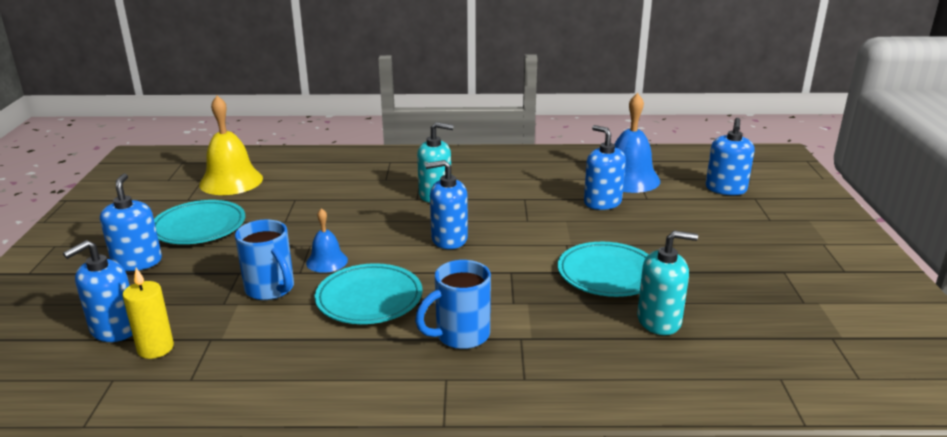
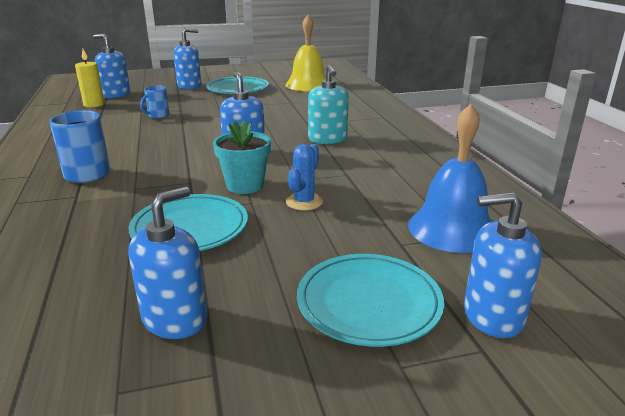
camera: 75 degrees right, 0 degrees up
blue mug [235,219,294,300] -> blue mug [140,85,169,118], size x0.61
blue bell [306,208,348,273] -> none
turquoise plate [315,263,422,324] -> turquoise plate moved to [297,254,444,347]
blue soap dispenser [584,125,626,210] -> blue soap dispenser moved to [128,187,207,339]
turquoise soap dispenser [637,231,698,335] -> none
none -> turquoise flower pot [213,120,271,194]
none -> blue cactus [286,144,323,210]

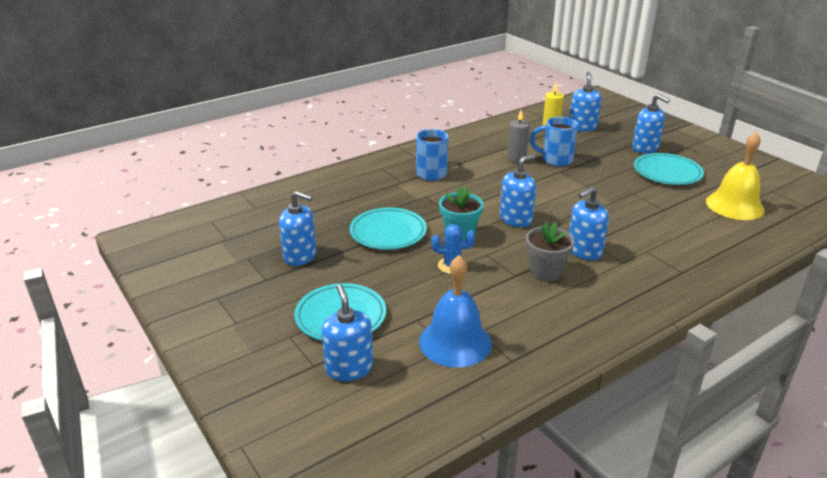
camera: 70 degrees right, 5 degrees up
blue mug [140,85,169,118] -> blue mug [530,117,578,167], size x1.64
turquoise soap dispenser [308,64,349,144] -> blue soap dispenser [569,187,609,260]
none -> grey candle [507,111,530,163]
none -> grey flower pot [526,222,574,282]

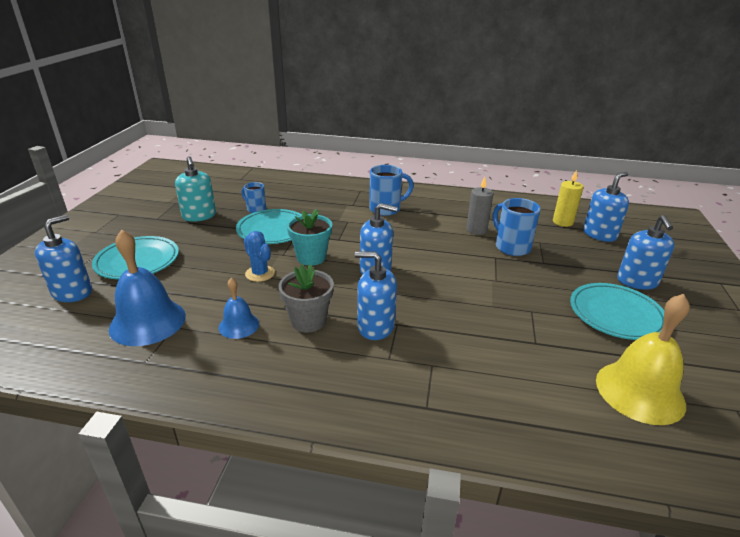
camera: 45 degrees right, 0 degrees up
blue soap dispenser [279,191,316,266] -> turquoise soap dispenser [175,156,216,222]
none -> blue bell [219,278,259,339]
none -> blue mug [241,182,266,213]

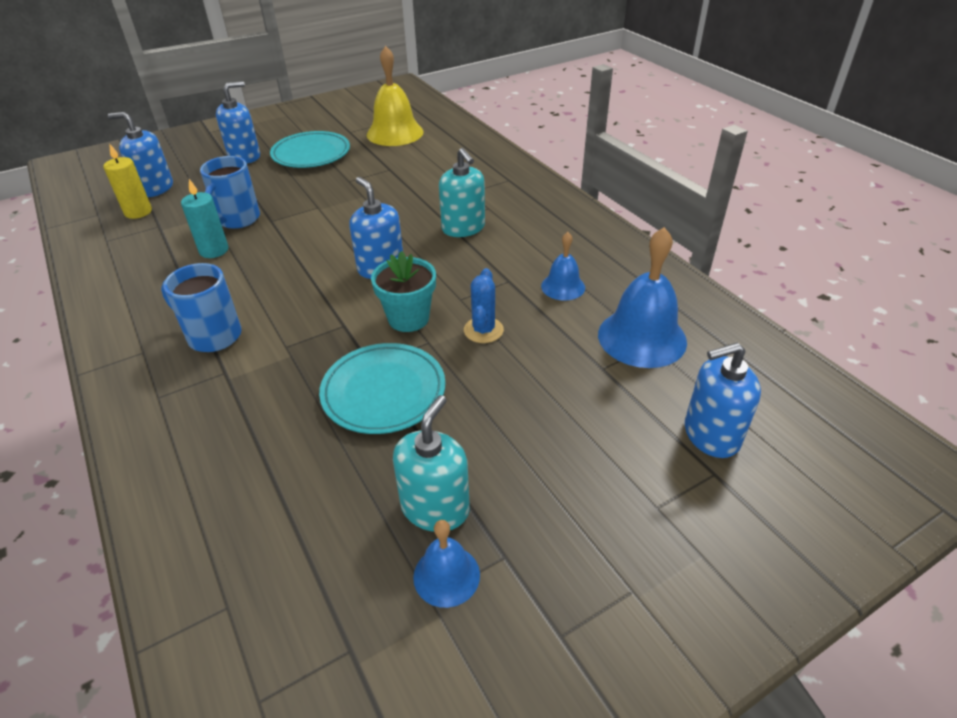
camera: 130 degrees left, 10 degrees up
turquoise plate [92,236,179,279] -> none
blue mug [241,182,266,213] -> none
grey flower pot [278,265,334,332] -> none
blue soap dispenser [355,251,397,340] -> turquoise soap dispenser [439,148,485,237]
grey candle [466,177,493,235] -> turquoise candle [181,179,228,258]
none -> blue bell [413,520,480,608]

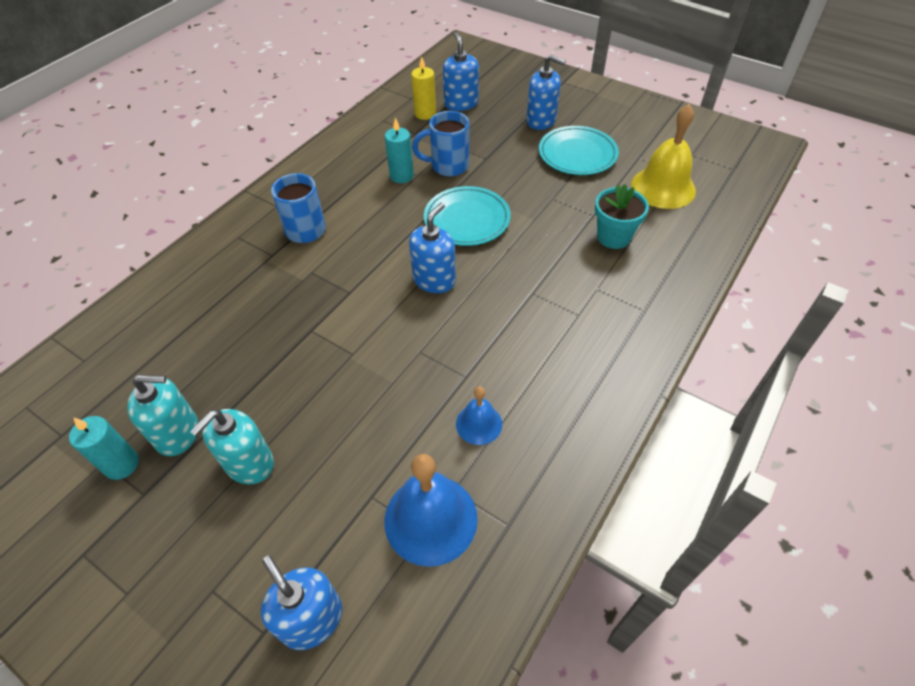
camera: 65 degrees right, 10 degrees up
turquoise plate [319,343,445,434] -> turquoise plate moved to [424,186,511,246]
turquoise flower pot [371,251,436,332] -> turquoise flower pot moved to [595,184,649,249]
blue bell [413,520,480,608] -> turquoise candle [69,416,139,480]
turquoise soap dispenser [439,148,485,237] -> turquoise soap dispenser moved to [190,409,274,484]
blue cactus [464,268,504,343] -> none

